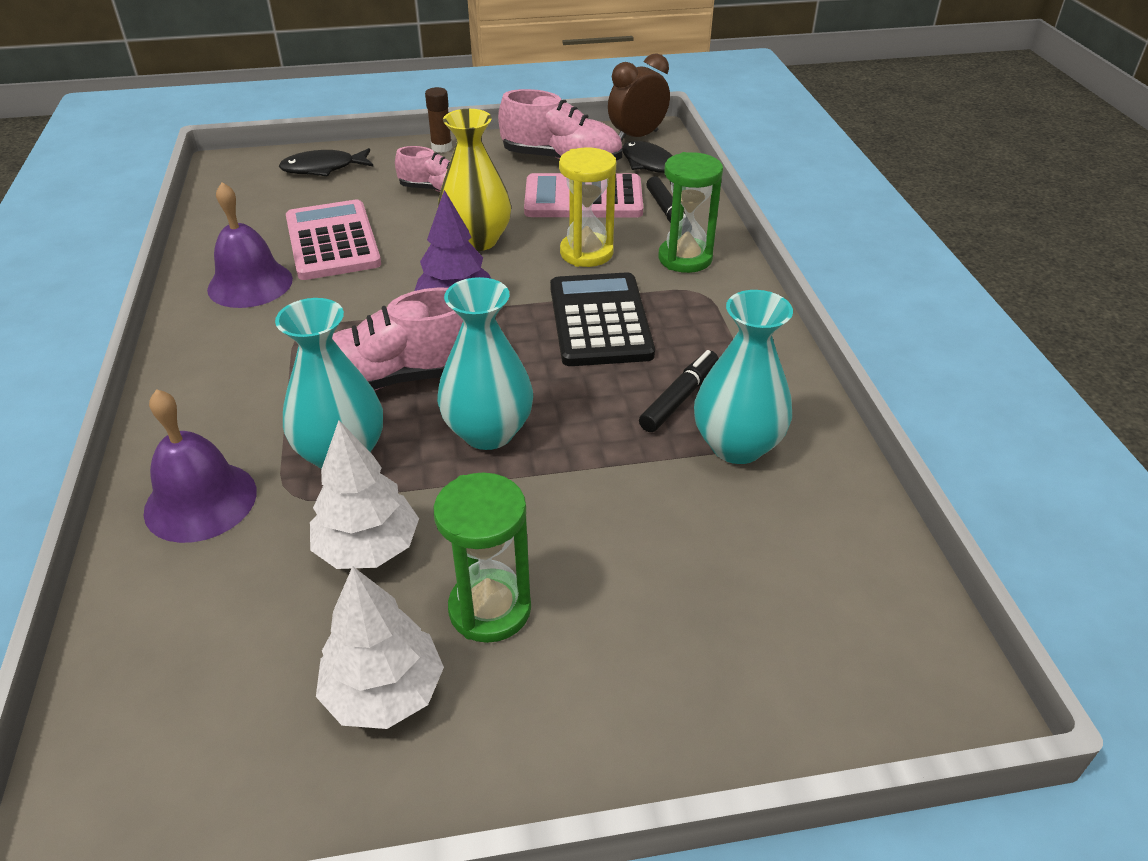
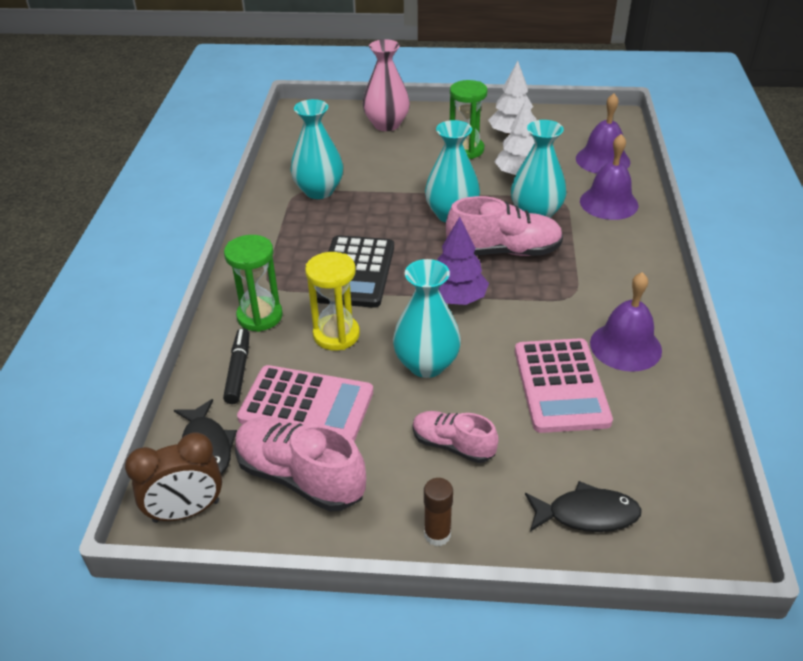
camera: 165 degrees left, 0 degrees up
yellow vase [438,109,511,251] -> turquoise vase [393,259,461,378]
black marker [639,350,718,432] -> none
none -> pink vase [363,39,410,131]
none -> purple bell [576,93,630,174]

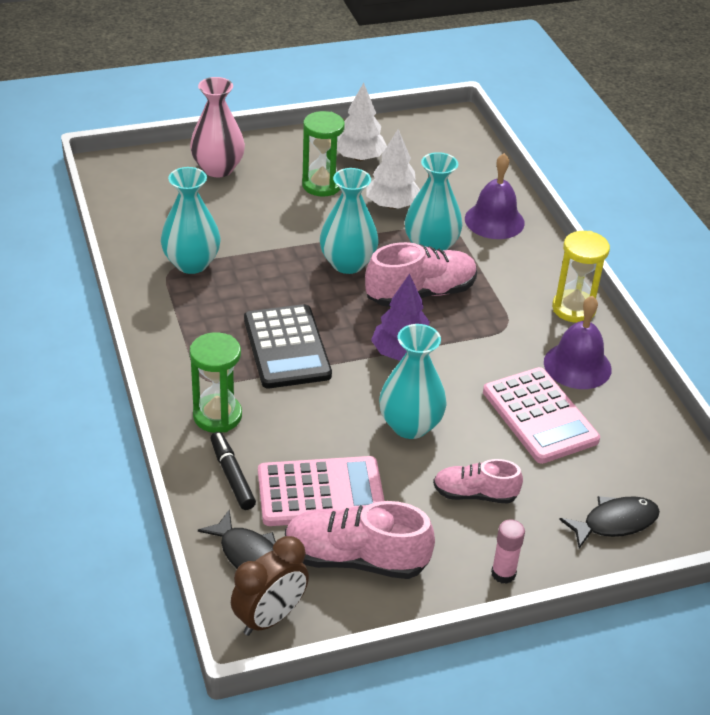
camera: 25 degrees left, 0 degrees up
yellow hourglass [305,252,360,350] -> yellow hourglass moved to [552,231,610,323]
brown glue stick [424,478,453,546] -> pink glue stick [491,520,525,584]
purple bell [576,93,630,174] -> none

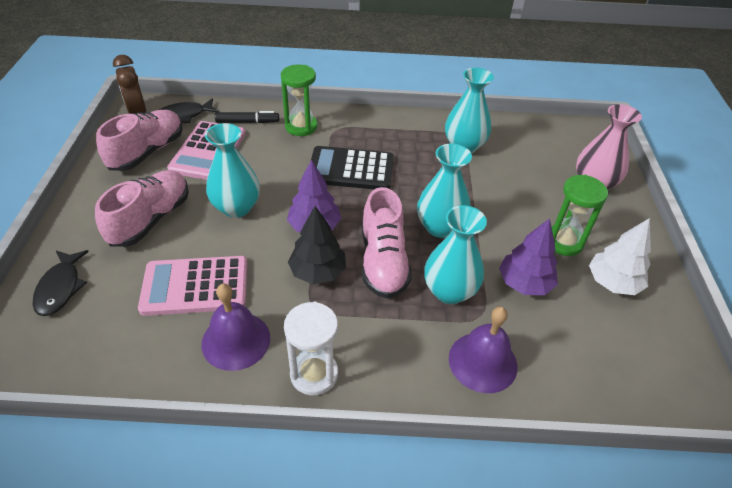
camera: 110 degrees right, 5 degrees up
white tree [366,129,420,209] -> purple tree [499,218,558,295]
pink shoe [433,459,523,504] -> pink shoe [95,170,189,247], size x1.62
pink glue stick [491,520,525,584] -> none
yellow hourglass [552,231,610,323] -> white hourglass [284,302,338,395]
none -> black tree [288,206,346,284]

